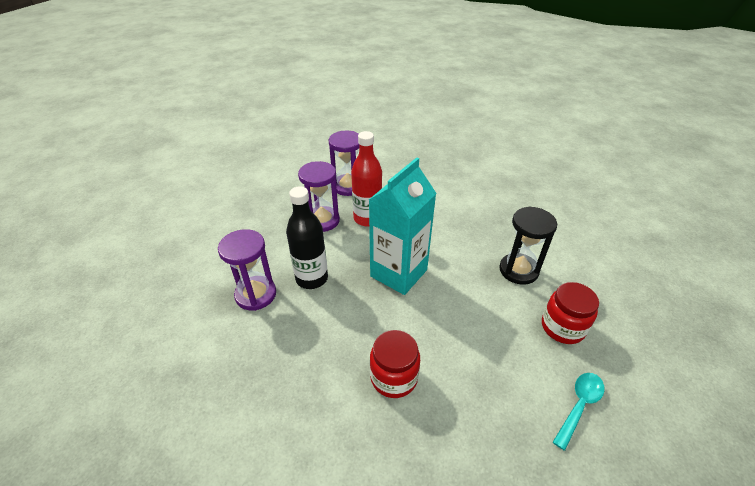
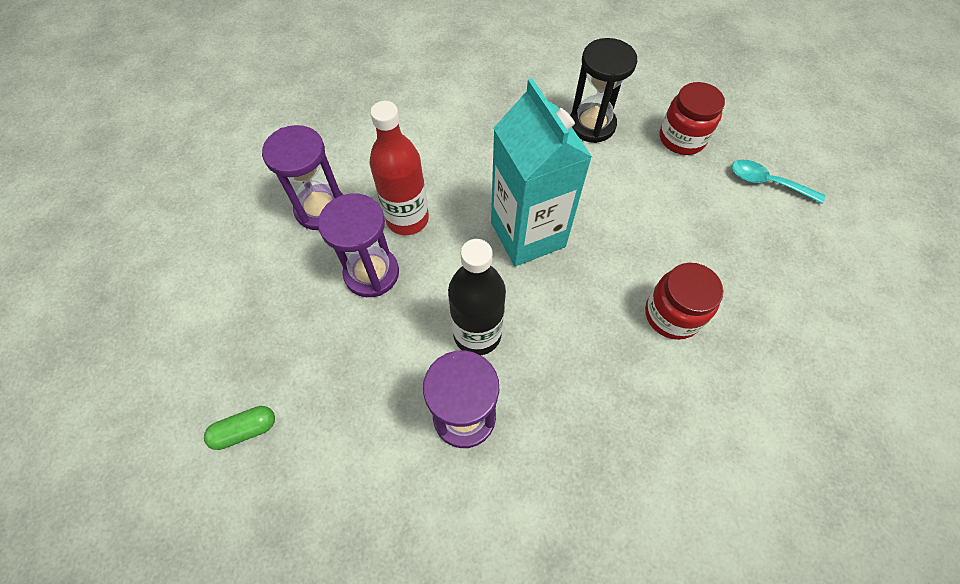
camera: 60 degrees left, 20 degrees up
turquoise spoon [553,373,605,451] -> turquoise spoon turned 45 degrees counterclockwise [732,160,825,204]
none -> green capsule [204,406,275,450]

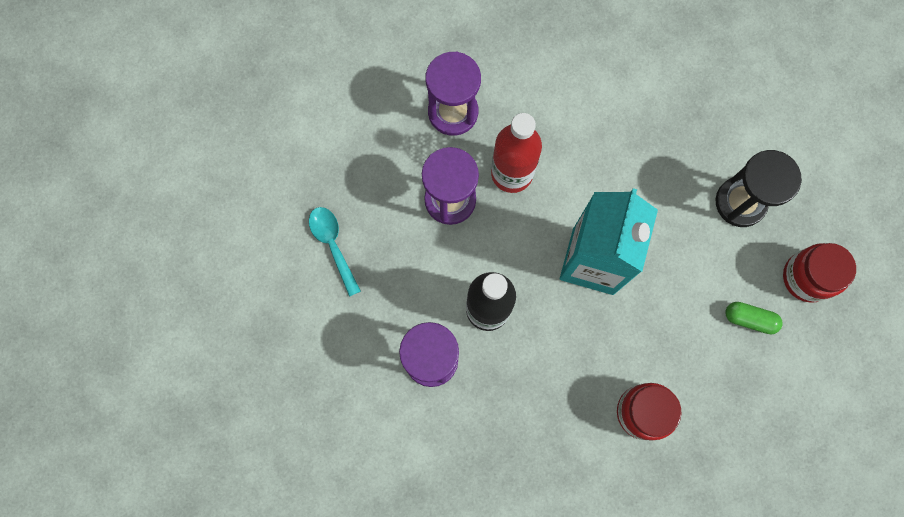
camera: 40 degrees right, 15 degrees up
green capsule [204,406,275,450] -> green capsule moved to [725,302,783,334]
turquoise spoon [732,160,825,204] -> turquoise spoon moved to [309,207,361,297]

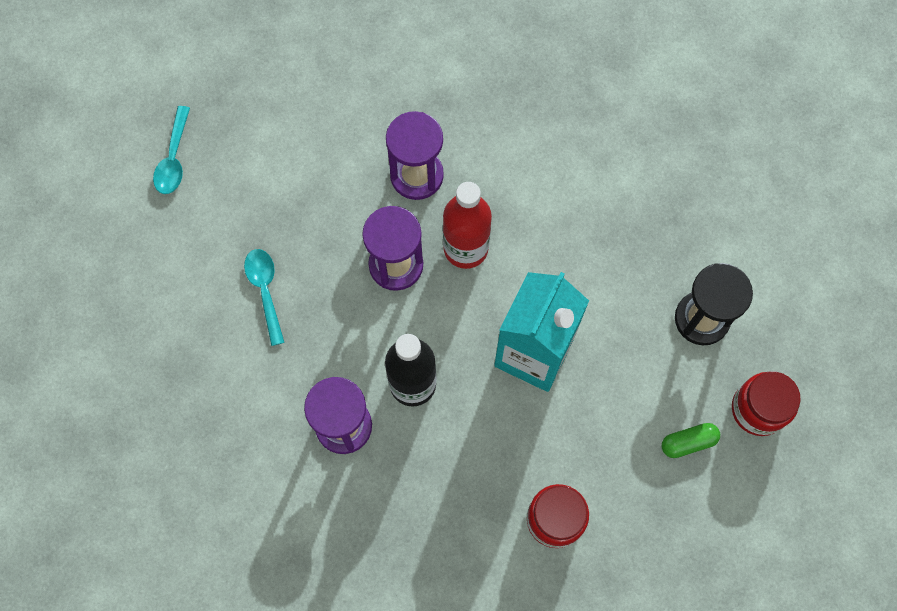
camera: 10 degrees right, 5 degrees down
green capsule [725,302,783,334] -> green capsule turned 45 degrees counterclockwise [662,423,720,458]
none -> turquoise spoon [153,106,190,194]

